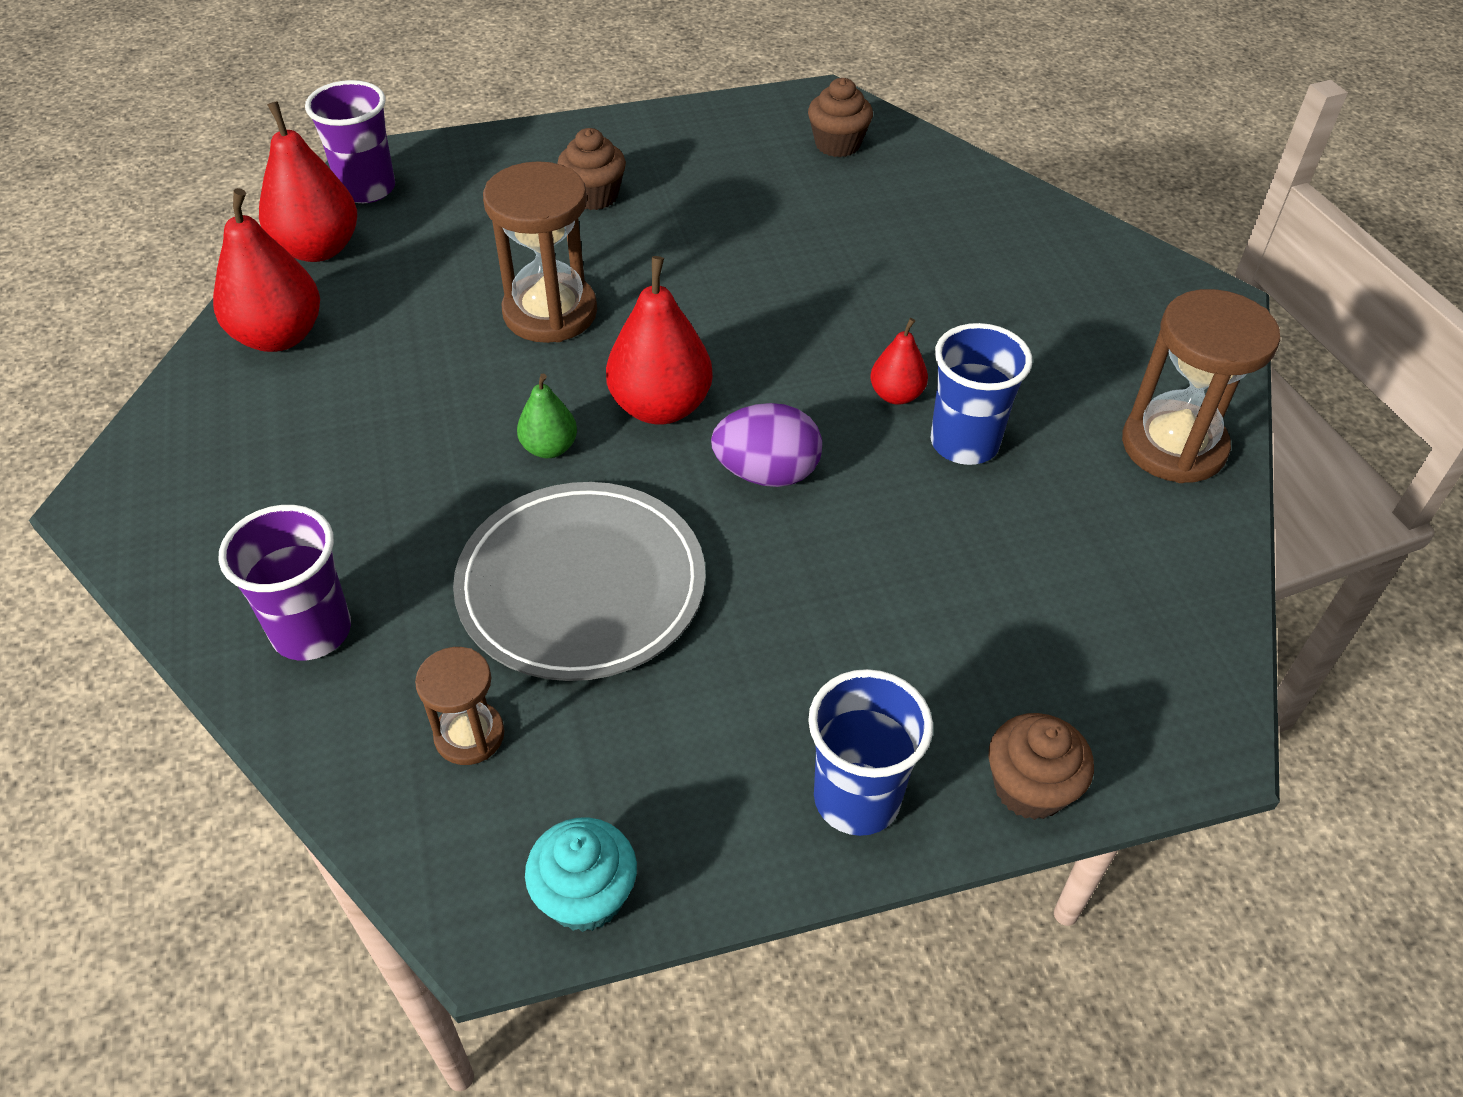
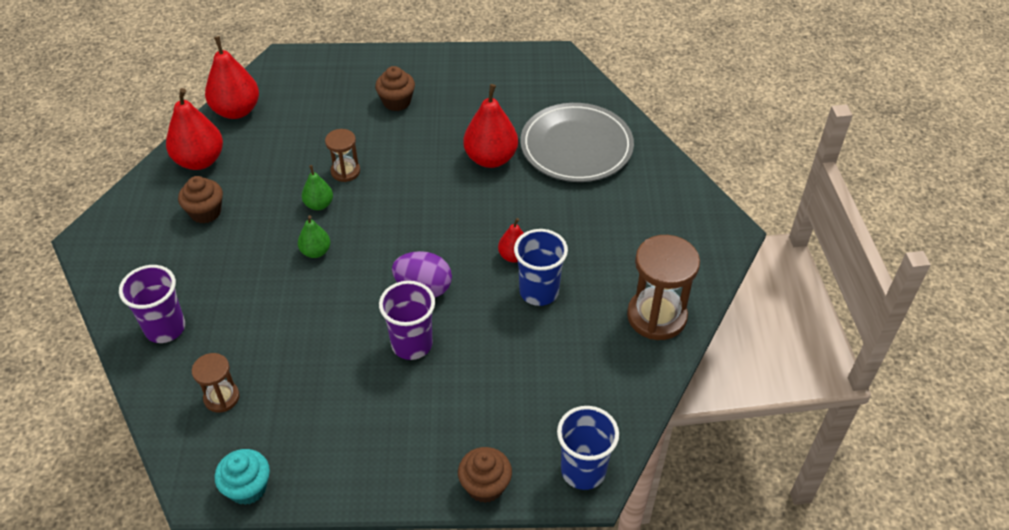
camera: 15 degrees right, 0 degrees up
purple cup [305,80,395,203] -> purple cup moved to [379,281,435,360]
grey plate [453,482,706,681] -> grey plate moved to [520,103,634,182]
brown hourglass [483,161,597,343] -> brown hourglass [325,129,360,182], size x0.55
red pear [606,256,713,425] -> red pear moved to [463,84,518,168]
brown cupcake [808,78,873,157] -> brown cupcake moved to [178,176,223,223]
blue cup [808,669,933,836] -> blue cup moved to [557,406,619,490]
none -> green pear [302,165,333,210]

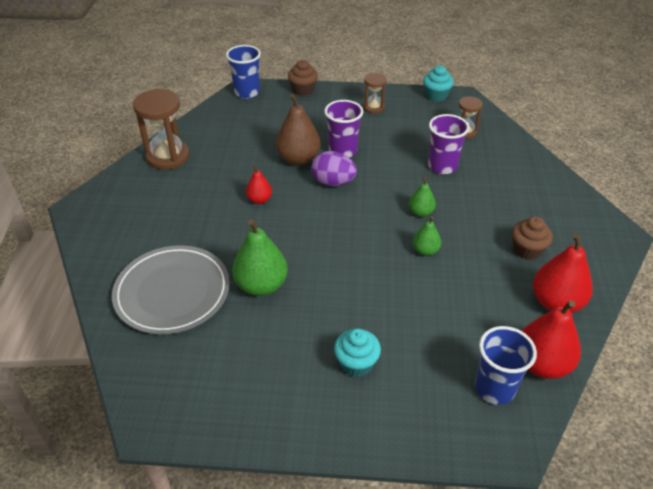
camera: 175 degrees left, 5 degrees down
purple cup [119,265,185,343] -> purple cup moved to [428,114,469,174]
brown hourglass [325,129,360,182] -> brown hourglass moved to [363,73,387,114]
brown cupcake [375,66,415,111] -> turquoise cupcake [334,329,381,377]
red pear [463,84,518,168] -> green pear [232,219,288,296]
blue cup [514,229,568,306] -> blue cup moved to [475,326,537,405]
none -> brown pear [276,94,321,166]

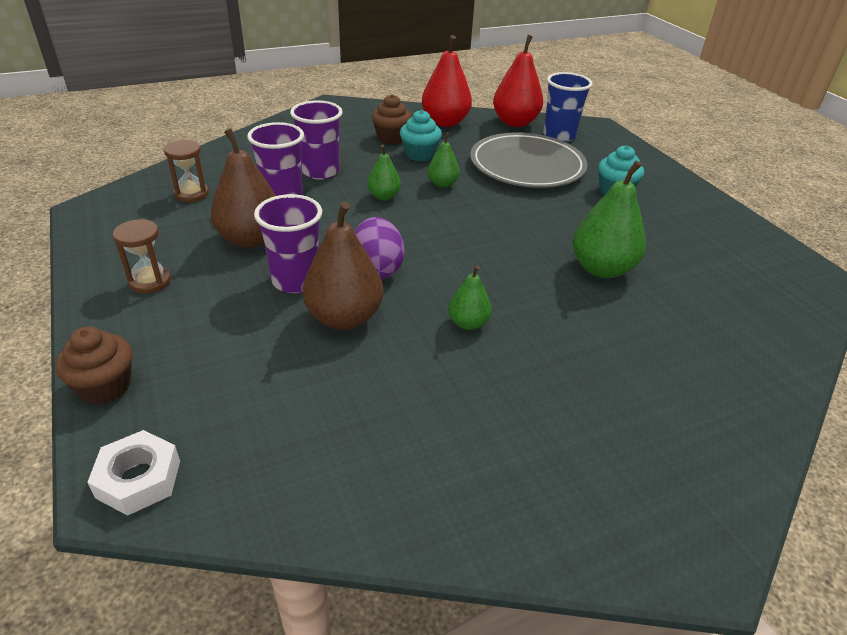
camera: 120 degrees left, 5 degrees down
grey plate [112,245,230,334] -> grey plate moved to [470,132,588,188]
brown hourglass [133,89,189,170] -> none
blue cup [226,45,261,99] -> white nut [87,430,180,516]
red pear [246,165,272,204] -> green pear [448,265,492,330]
turquoise cupcake [423,65,454,102] -> turquoise cupcake moved to [400,110,442,161]
none -> brown pear [211,128,276,248]
none -> purple cup [290,100,343,179]

